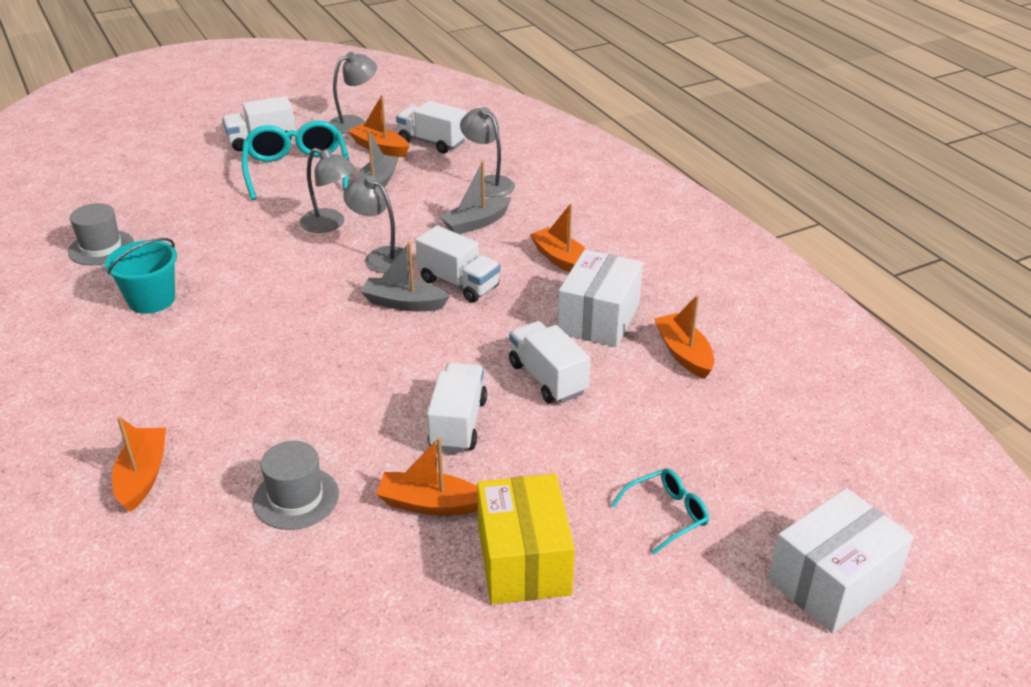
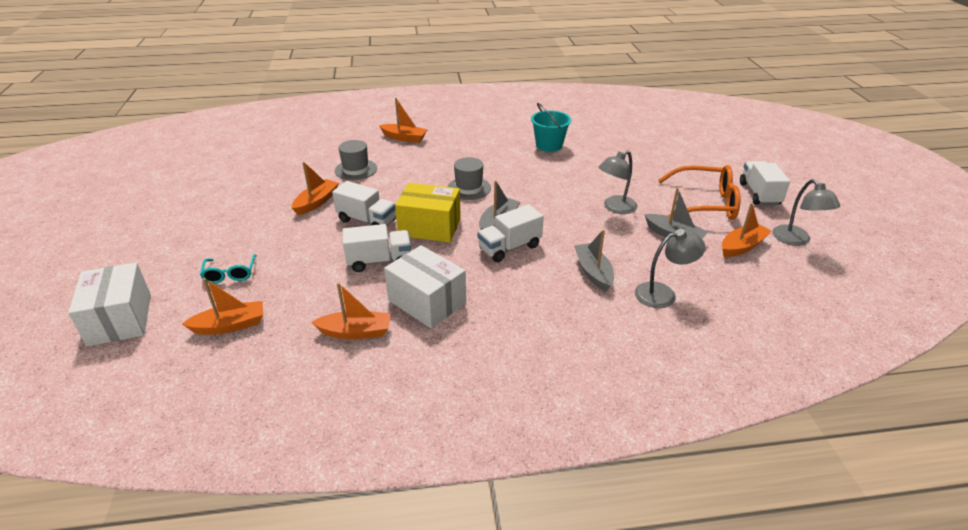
camera: 110 degrees right, 0 degrees up
grey hat [68,203,134,265] -> grey hat moved to [447,157,491,200]
turquoise glasses [242,121,349,200] -> orange glasses [658,165,740,220]
grey lamp [343,175,409,273] -> none
white truck [396,101,466,153] -> none
yellow box [477,474,575,604] -> yellow box moved to [395,183,461,242]
orange boat [530,204,586,273] -> orange boat moved to [182,278,263,335]

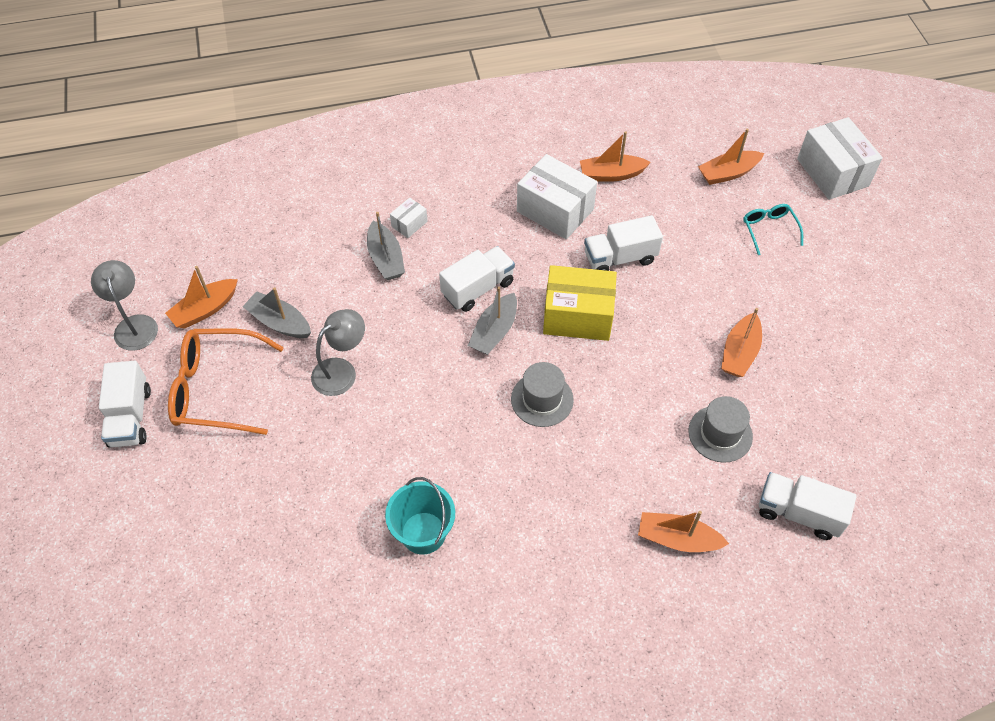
camera: 175 degrees right, 20 degrees up
white truck [332,181,396,226] -> white truck moved to [759,472,857,540]
grey lamp [635,229,705,308] -> none
none -> white box [390,198,428,238]

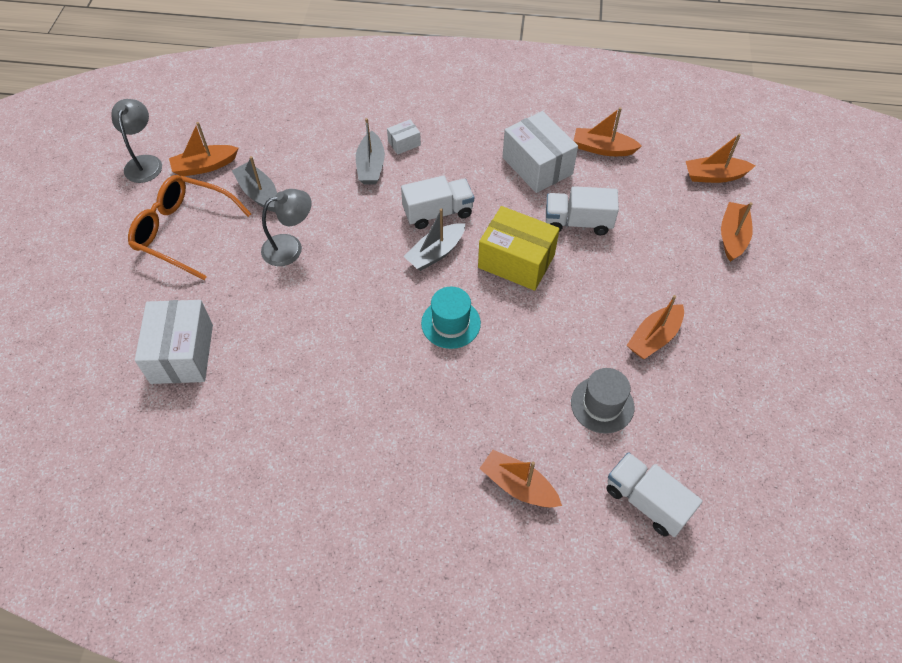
camera: 20 degrees right, 0 degrees up
white truck [99,361,151,447] -> none
turquoise bucket [385,477,455,554] -> none
grey hat [511,362,574,427] -> turquoise hat [421,287,481,349]
turquoise glasses [743,204,803,255] -> orange boat [721,202,753,262]
white box [797,117,883,200] -> white box moved to [135,300,213,384]

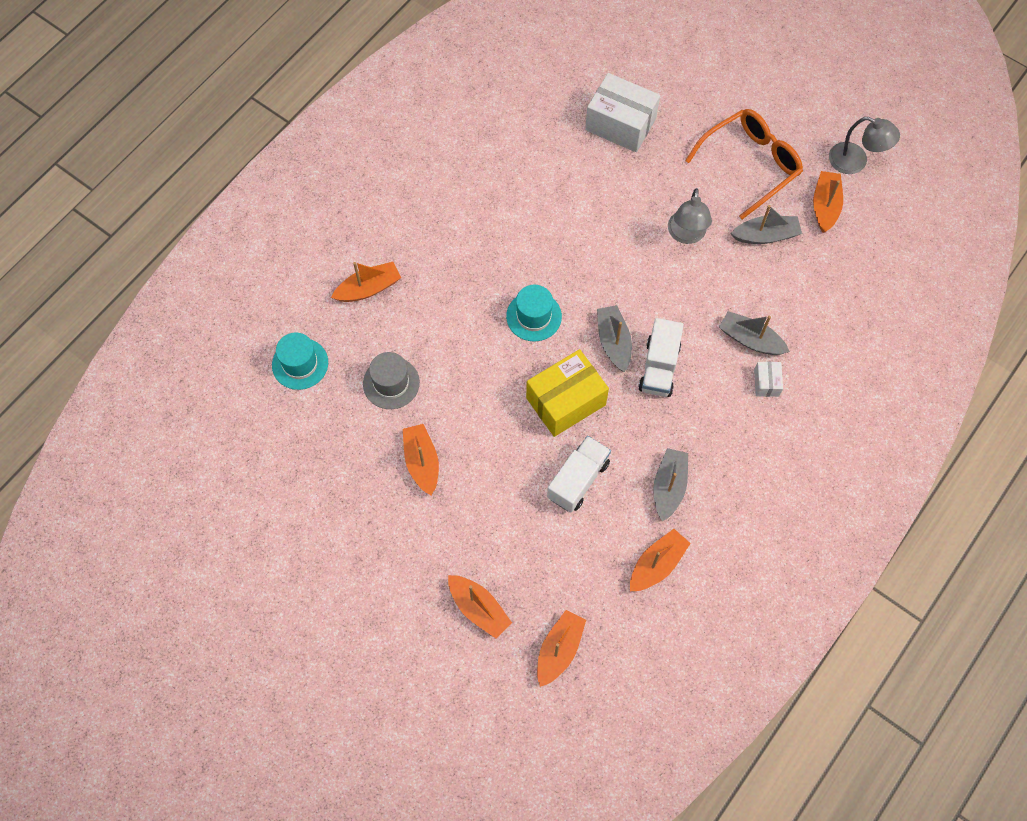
camera: 120 degrees right, 10 degrees up
white box [503,111,578,193] -> grey boat [653,448,688,522]
white truck [606,452,703,537] -> turquoise hat [272,332,328,390]

